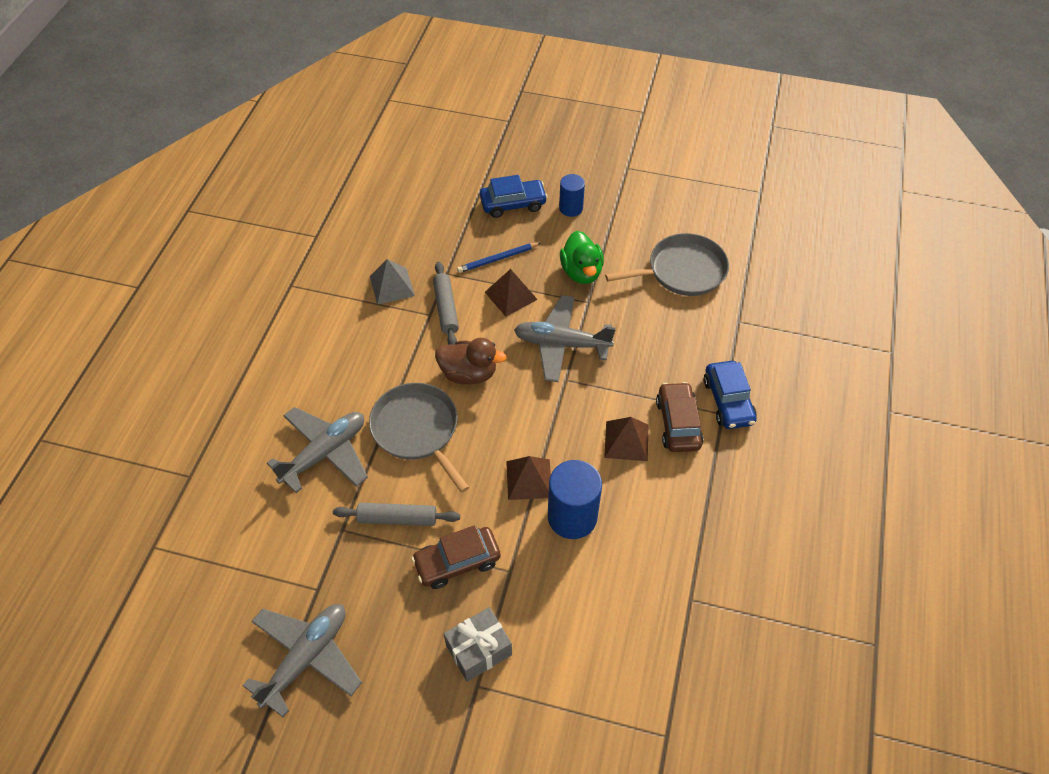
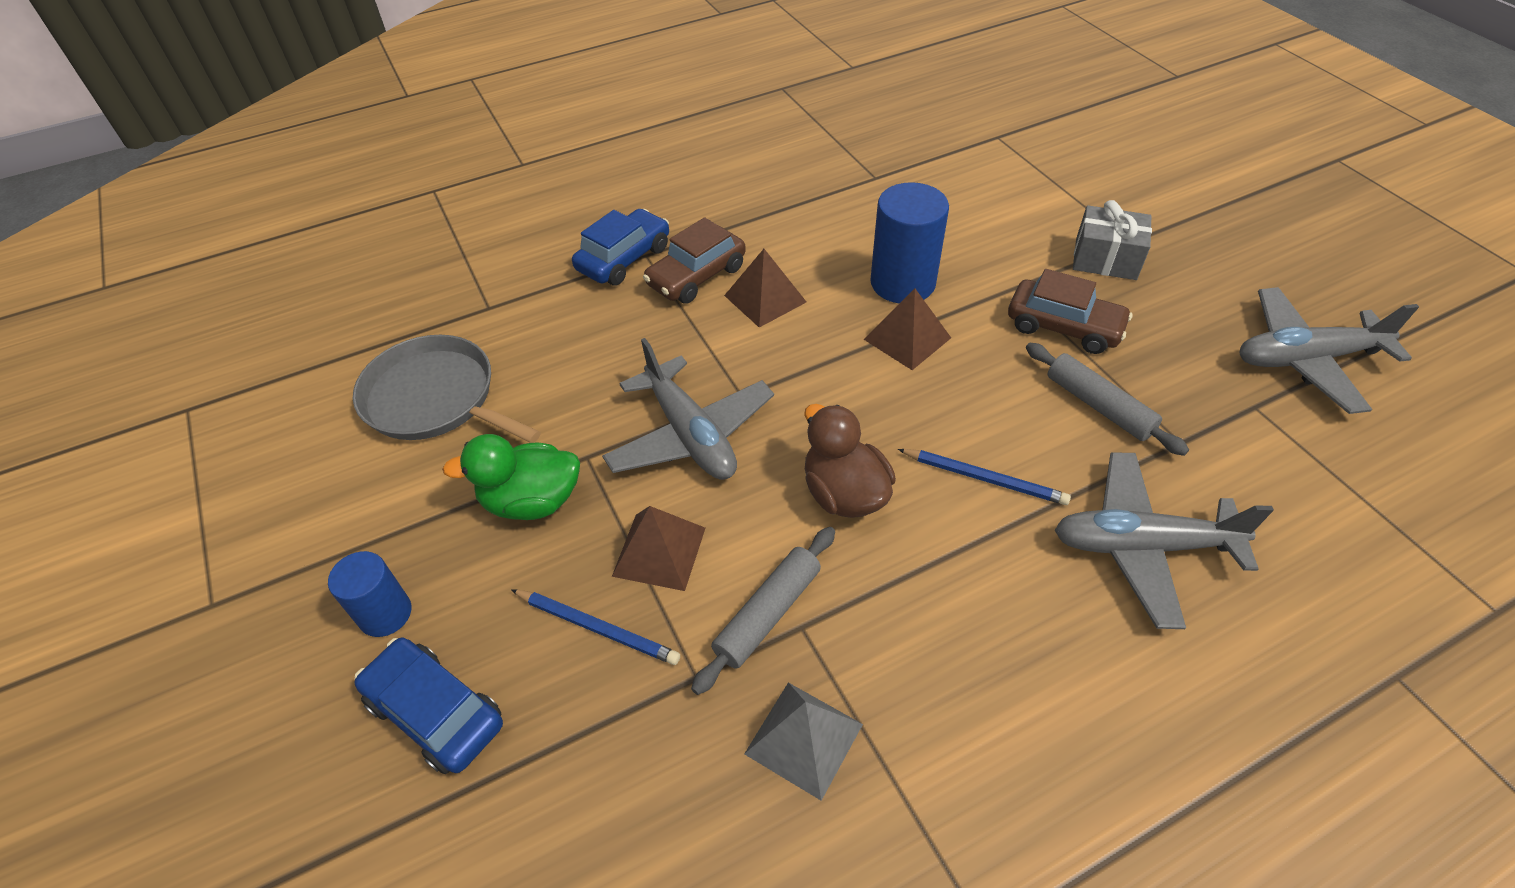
camera: 130 degrees left, 5 degrees down
grey pan [369,383,469,493] -> blue pencil [898,449,1071,505]
green duck [560,231,604,284] -> green duck turned 135 degrees counterclockwise [442,434,580,520]

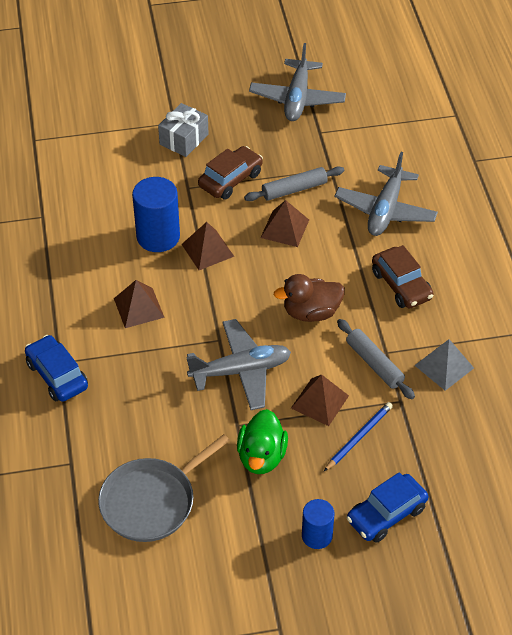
camera: 75 degrees left, 0 degrees up
brown car [643,217,746,304] -> brown car moved to [372,245,434,309]
blue pencil [898,449,1071,505] -> none
none -> brown pyramid [261,200,309,247]

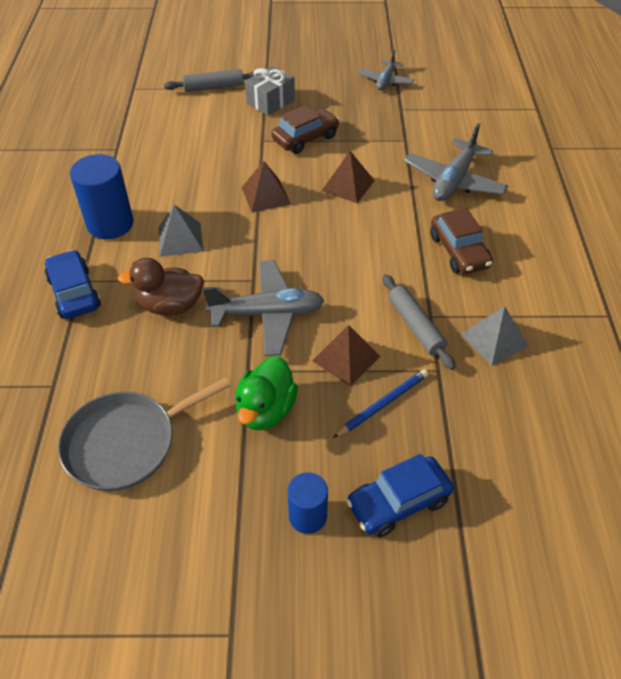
camera: 10 degrees right, 0 degrees up
brown pyramid [114,280,165,328] -> grey pyramid [158,205,204,257]
blue cylinder [132,177,180,252] -> blue cylinder moved to [70,154,134,239]
grey rolling pin [244,166,344,201] -> grey rolling pin moved to [164,69,254,92]
grey plane [249,43,346,121] -> grey plane [358,50,414,90], size x0.61
brown duck [274,274,345,322] -> brown duck moved to [118,258,204,316]

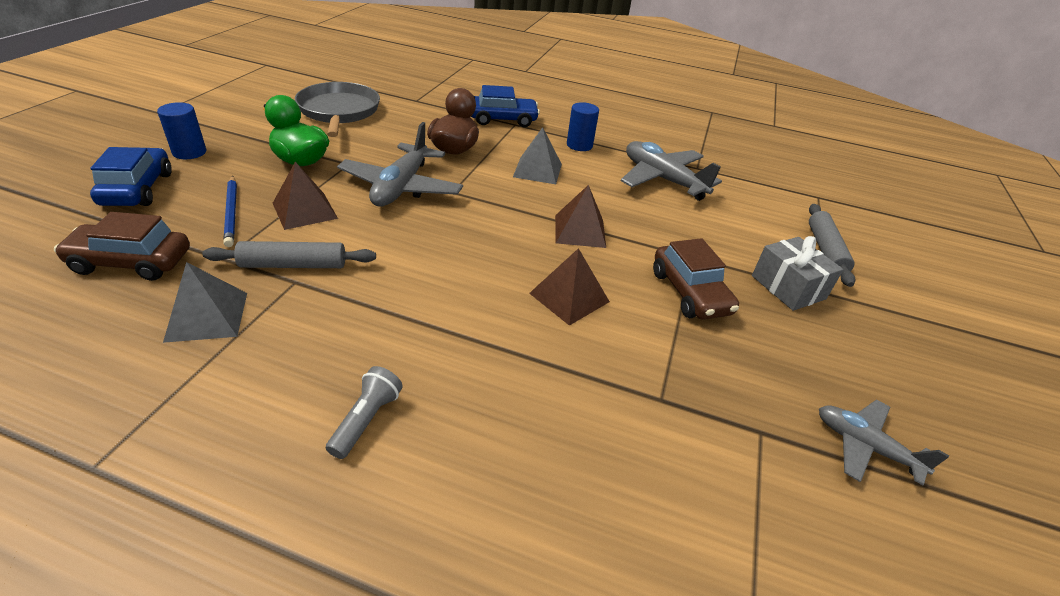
camera: 105 degrees right, 10 degrees down
blue cylinder [70,154,134,239] -> blue cylinder [567,102,599,151], size x0.60
grey plane [404,123,508,201] -> grey plane moved to [621,141,722,201]
brown car [430,208,493,274] -> brown car moved to [54,212,190,281]
none -> grey flashlight [326,366,403,459]

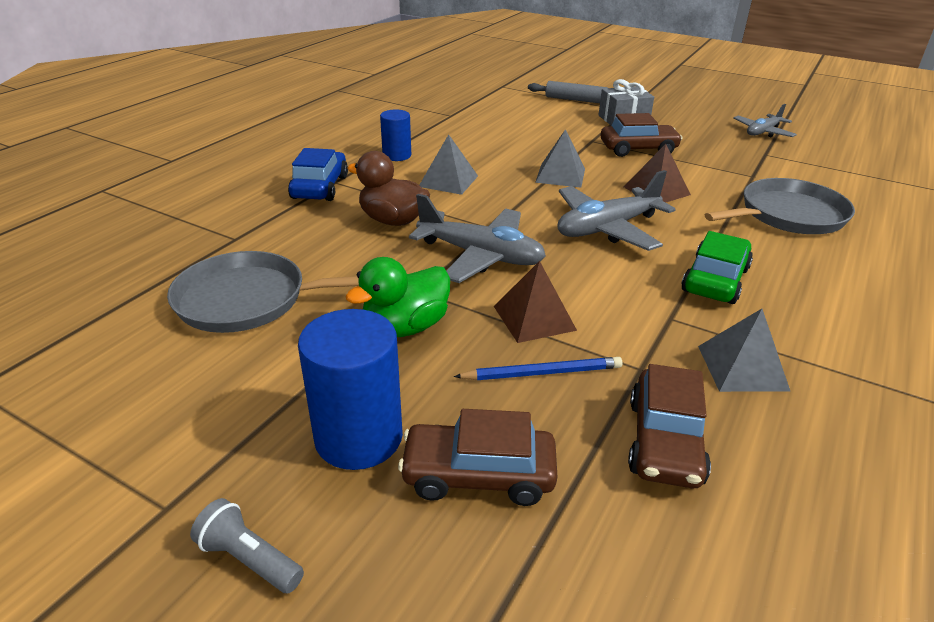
camera: 75 degrees left, 5 degrees down
blue car [90,147,172,206] -> brown car [398,409,557,506]
blue cylinder [157,102,206,159] -> blue cylinder [298,309,403,470], size x1.66
grey rolling pin [202,241,376,268] -> none
grey flashlight [326,366,403,459] -> grey flashlight moved to [190,498,304,593]
brown pyramid [555,185,606,248] -> grey pyramid [535,129,585,188]
grey plane [621,141,722,201] -> grey plane moved to [557,170,676,251]
none -> green car [681,231,753,304]
none -> grey pan [705,178,855,234]

